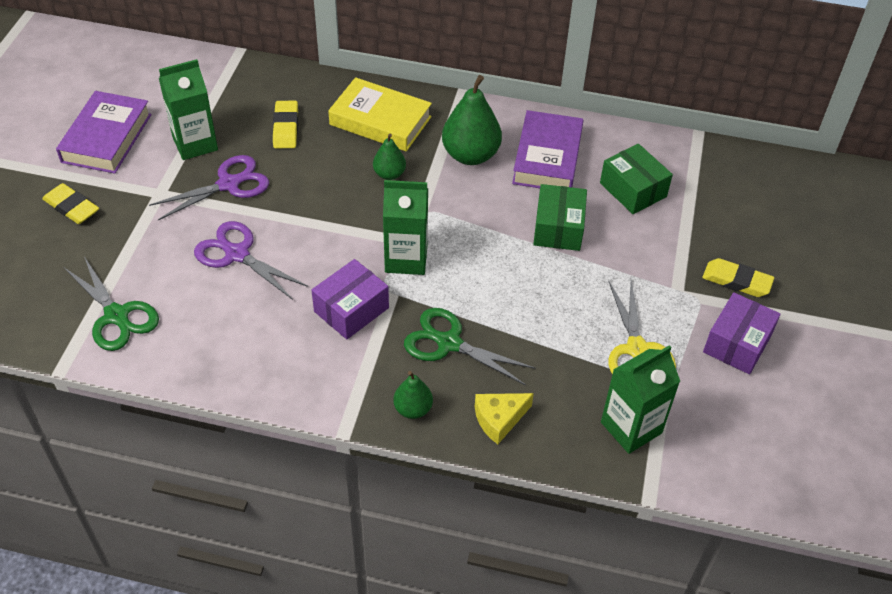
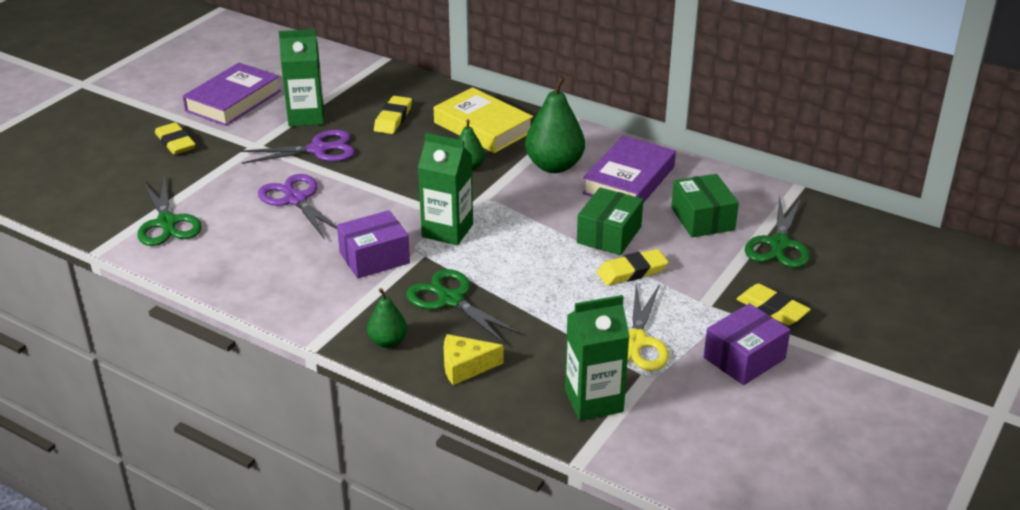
camera: 20 degrees right, 15 degrees down
none -> yellow eraser [597,249,668,286]
none -> green scissors [745,195,810,268]

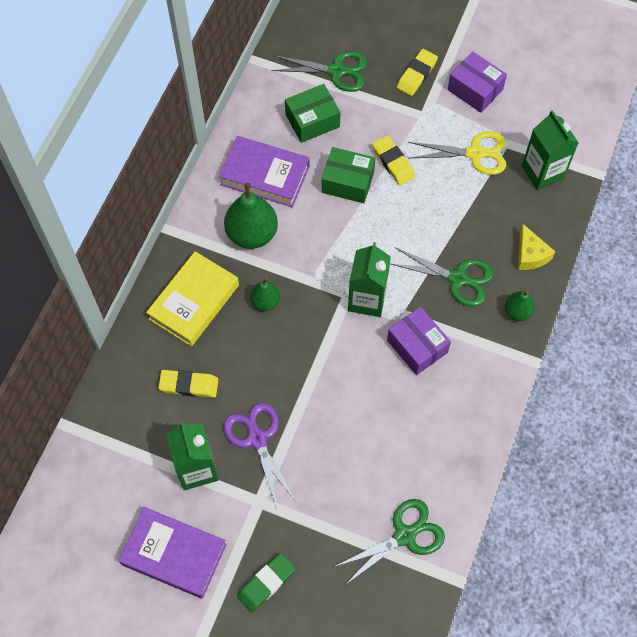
camera: 100 degrees left, 30 degrees up
yellow eraser [155,122,196,155] -> green eraser [237,553,296,613]
purple scissors [258,174,337,239] -> none
green scissors [406,269,524,345] -> green scissors turned 105 degrees counterclockwise [390,247,494,307]

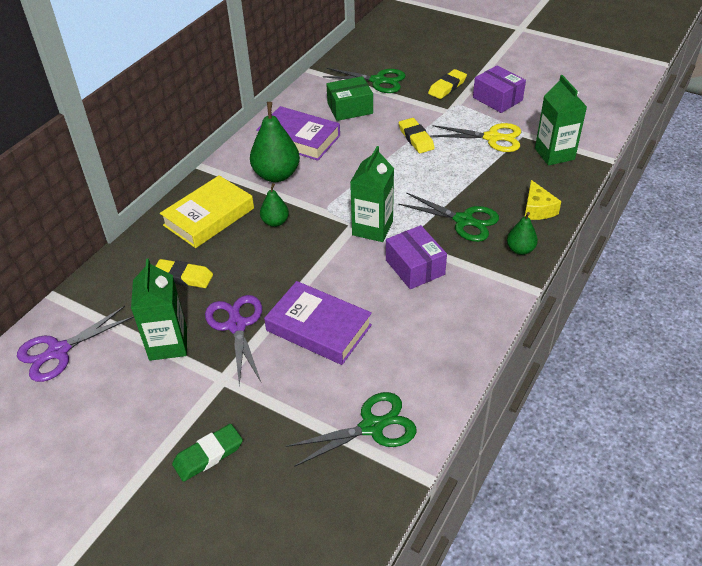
camera: 10 degrees right, 20 degrees down
purple book [118,507,227,599] -> purple book moved to [264,281,372,365]
green box [322,147,375,203] -> none
none -> purple scissors [17,306,134,382]

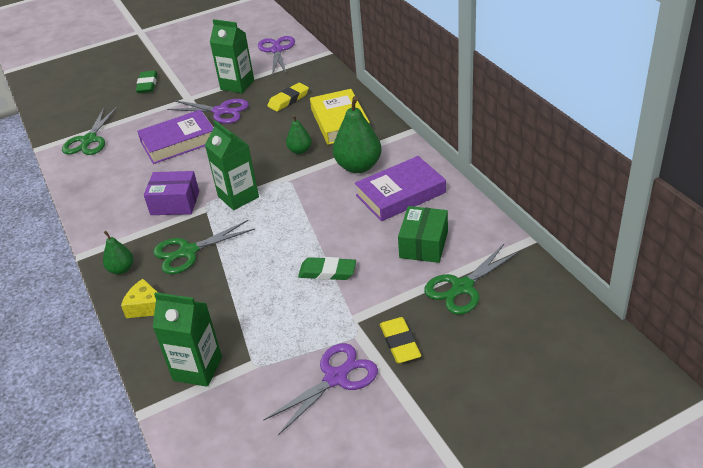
camera: 125 degrees right, 5 degrees down
yellow eraser [399,118,435,153] -> green eraser [298,257,356,280]
yellow scissors [430,123,521,152] -> none
purple box [473,66,526,113] -> purple scissors [263,343,378,435]

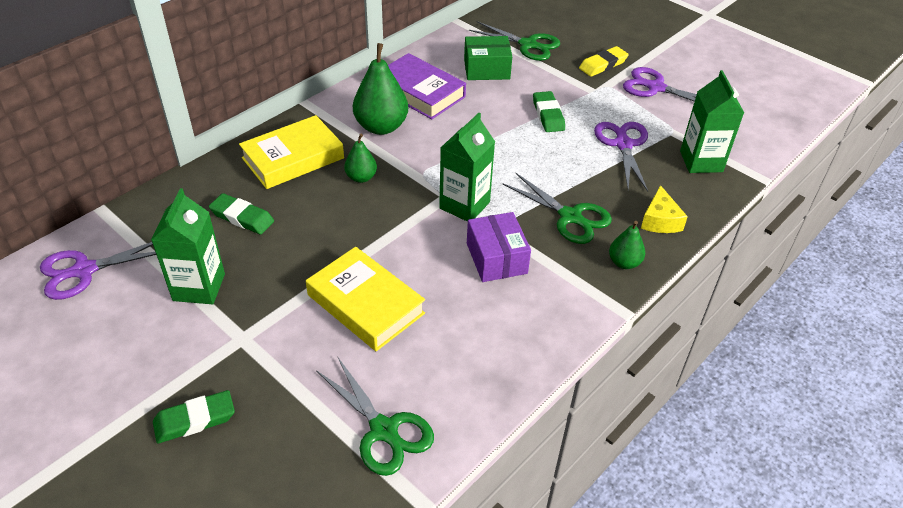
camera: 115 degrees left, 5 degrees up
green scissors [62,107,117,155] -> green scissors turned 60 degrees clockwise [316,356,434,476]
purple book [137,110,213,164] -> yellow book [306,247,425,351]
purple scissors [167,99,249,124] -> purple scissors moved to [594,122,648,192]
yellow eraser [267,83,309,112] -> green eraser [209,193,274,234]

